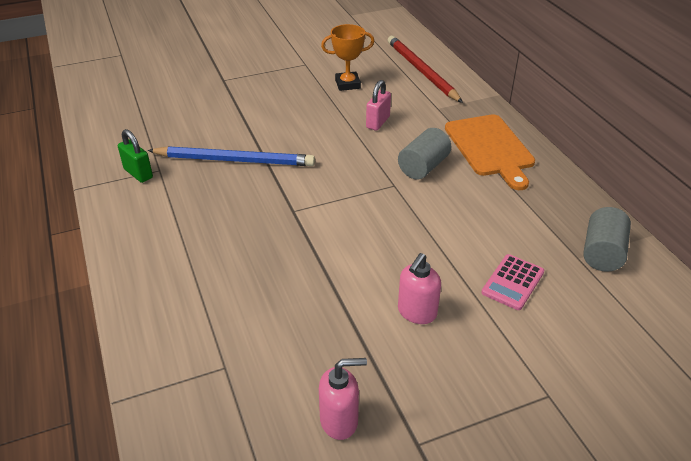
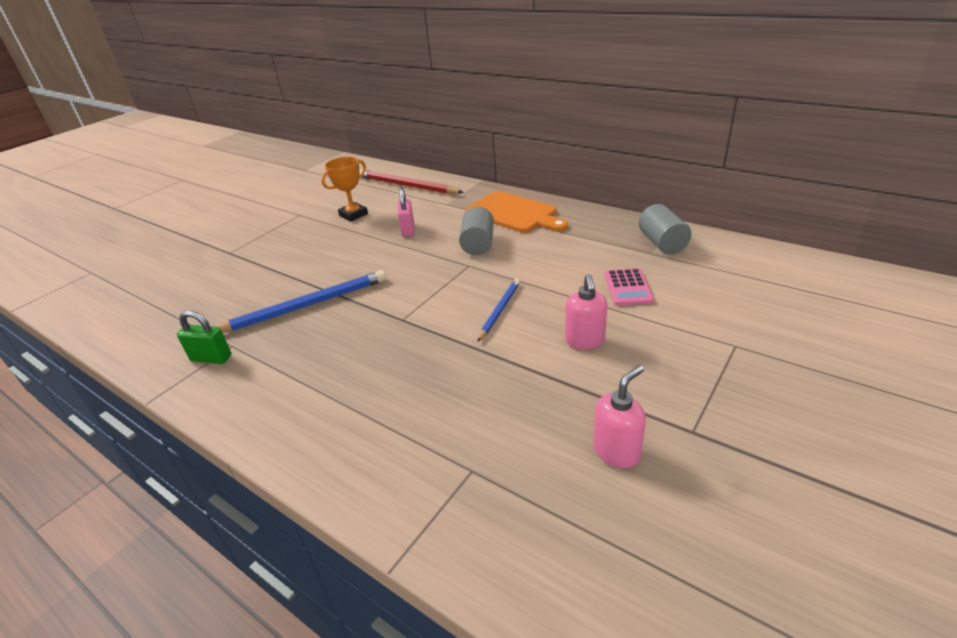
camera: 30 degrees left, 5 degrees down
none -> blue pencil [478,279,520,341]

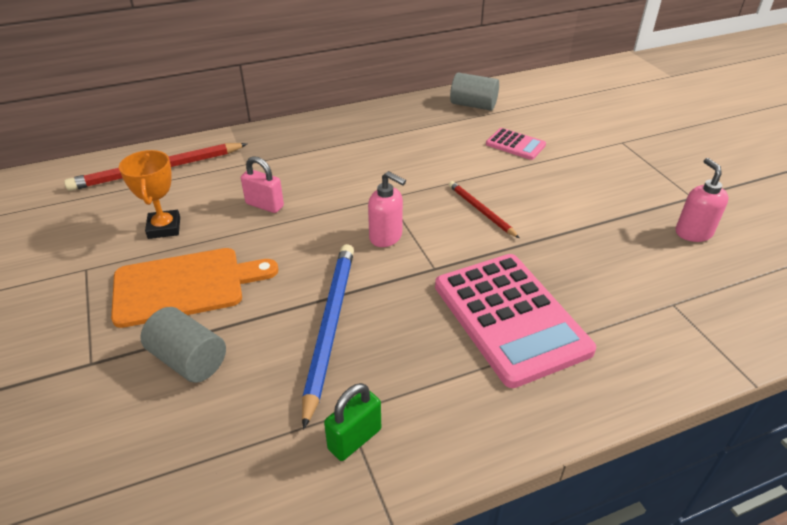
camera: 60 degrees left, 5 degrees up
grey cylinder [459,206,494,255] -> grey cylinder moved to [140,307,226,383]
orange cutting board [465,191,568,233] -> orange cutting board moved to [111,248,278,328]
blue pencil [478,279,520,341] -> red pencil [449,181,519,238]
pink soap dispenser [565,274,607,350] -> pink soap dispenser moved to [368,171,406,247]
none -> pink calculator [435,254,596,388]

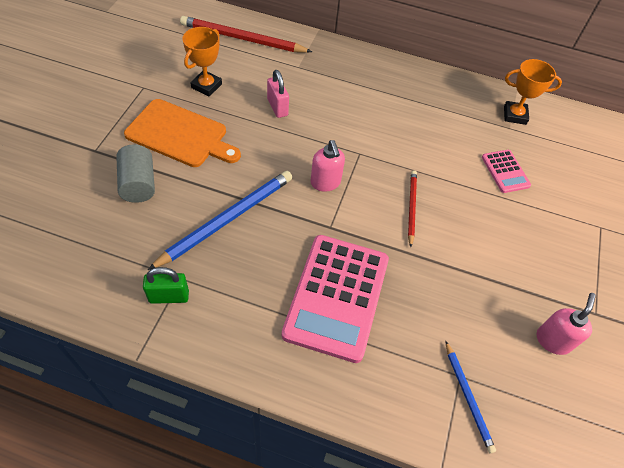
camera: 35 degrees right, 15 degrees up
grey cylinder [450,73,499,111] -> orange trophy [504,59,562,125]
none -> blue pencil [445,341,496,454]

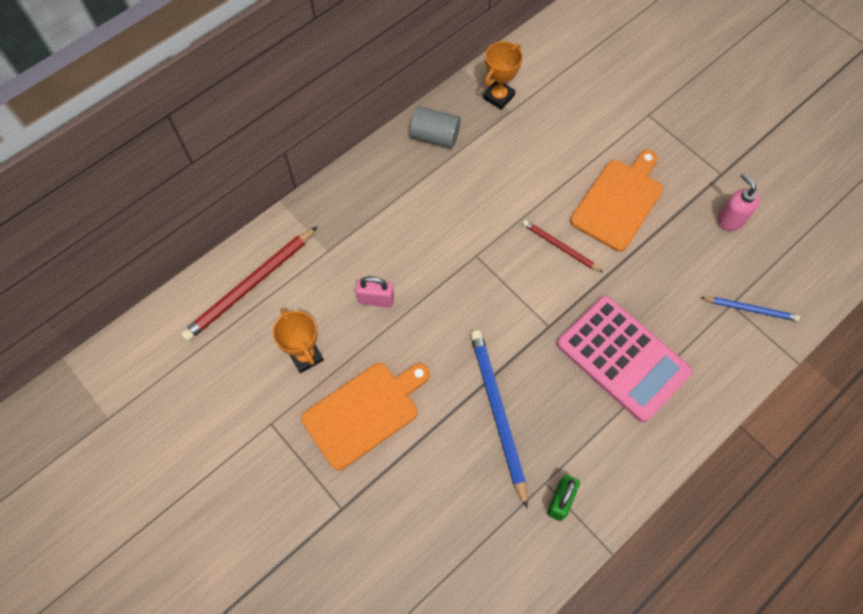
camera: 55 degrees left, 10 degrees up
grey cylinder [117,144,155,203] -> grey cylinder moved to [410,106,461,148]
pink soap dispenser [310,140,345,192] -> none
pink calculator [482,150,531,193] -> none
none -> orange cutting board [570,150,663,252]

